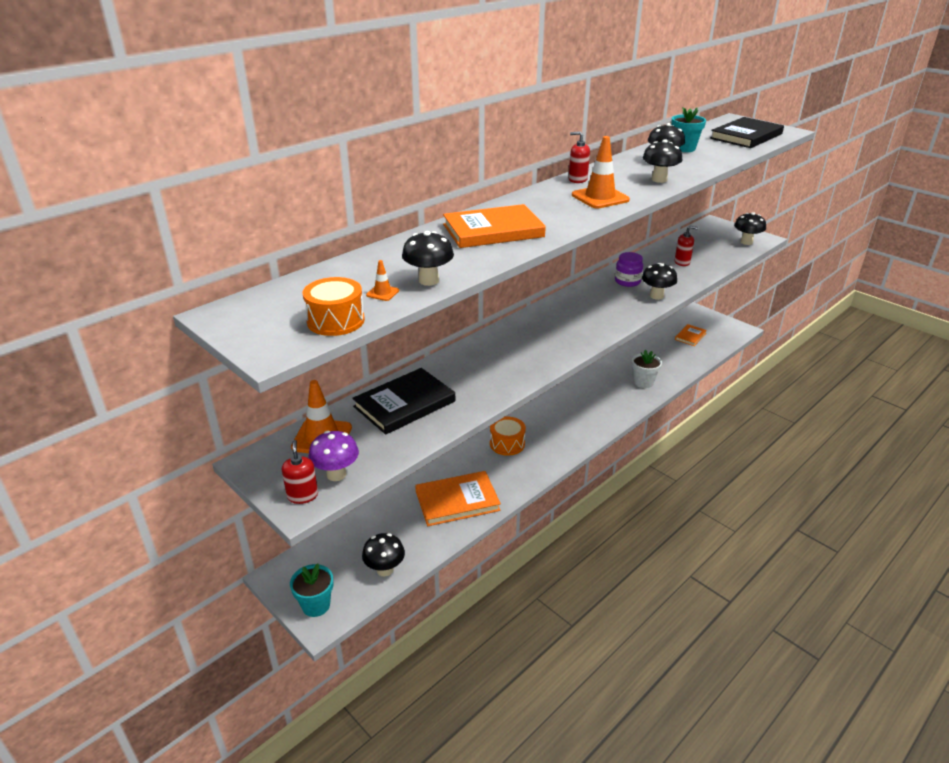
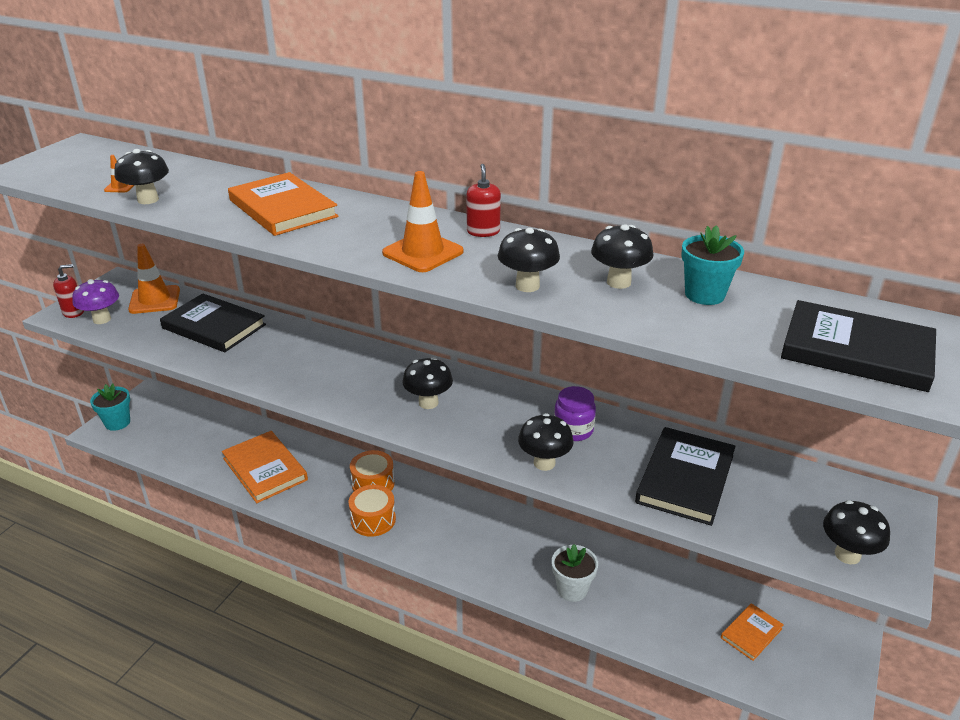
camera: 70 degrees right, 0 degrees up
orange drum [303,277,365,336] -> orange drum moved to [349,485,396,537]
black mushroom [362,533,405,577] -> black mushroom moved to [402,357,453,409]
red soap dispenser [675,226,698,266] -> black book [635,427,735,526]
orange book [675,324,707,346] -> orange book turned 60 degrees counterclockwise [721,603,784,661]

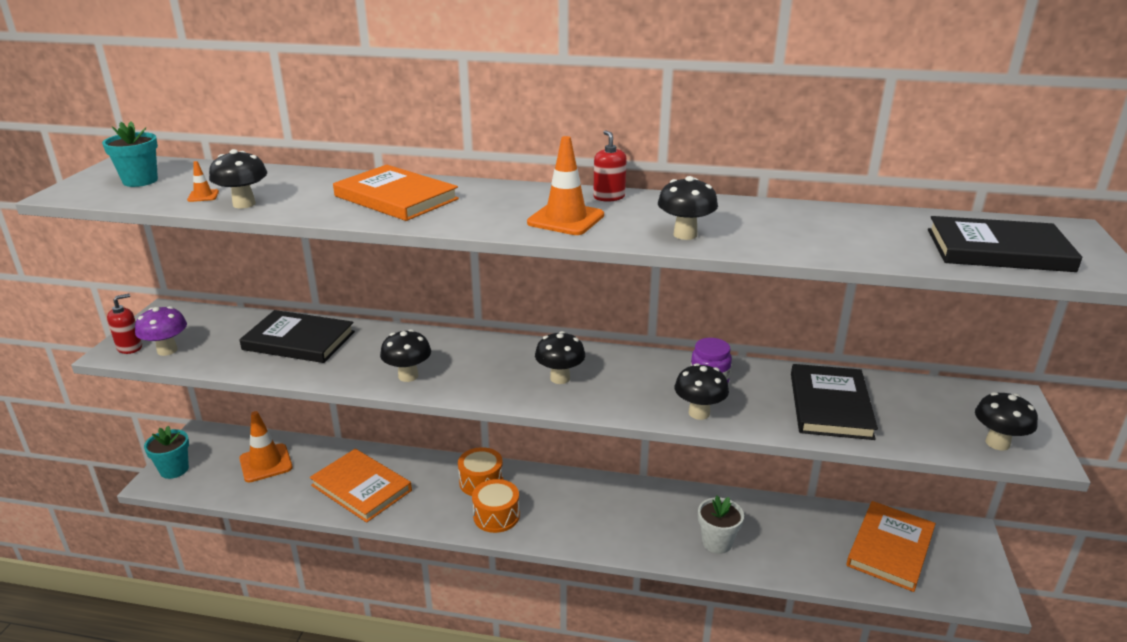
camera: 15 degrees left, 5 degrees down
orange traffic cone [128,244,180,314] -> orange traffic cone moved to [239,411,293,482]
black mushroom [591,224,654,289] -> black mushroom moved to [380,329,431,382]
turquoise flower pot [681,225,744,305] -> turquoise flower pot moved to [102,122,158,187]
orange book [721,603,784,661] -> orange book [847,501,936,592], size x1.82

